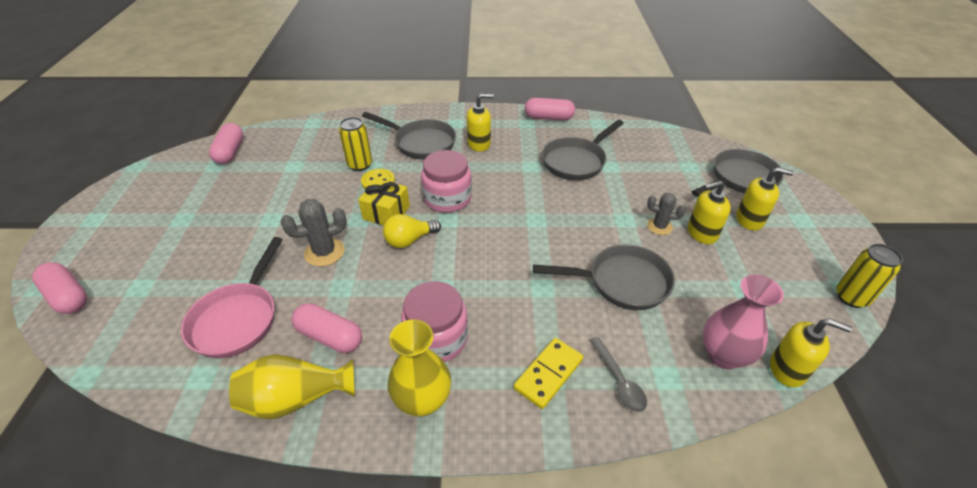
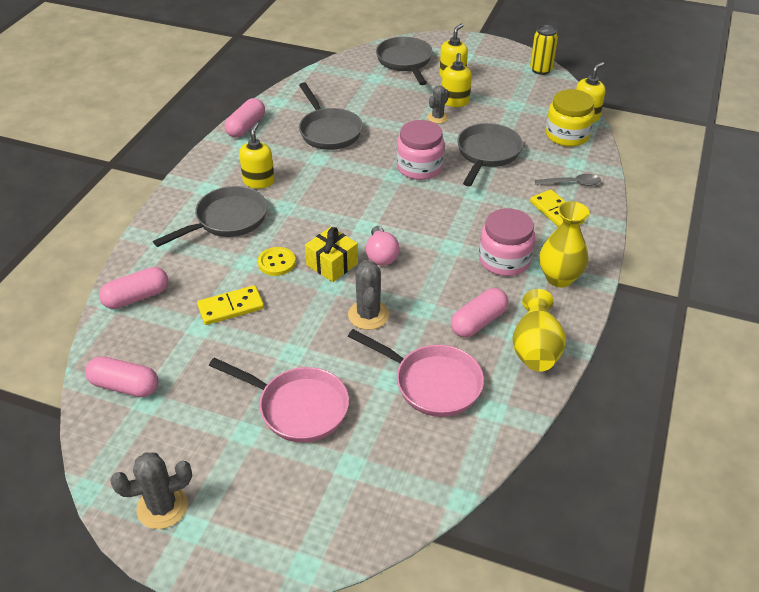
camera: 70 degrees left, 0 degrees up
pink capsule [32,262,87,314] -> pink capsule moved to [99,267,168,309]
yellow can [339,117,372,171] -> none
yellow light bulb [383,214,441,248] -> pink light bulb [366,226,400,266]
pink jar [421,150,472,213] -> pink jar moved to [396,120,445,180]
pink vase [703,275,784,369] -> yellow jar [546,89,595,147]
none -> grey cactus [110,452,192,529]
none -> yellow domino [197,285,264,325]
none -> pink pan [209,358,349,443]

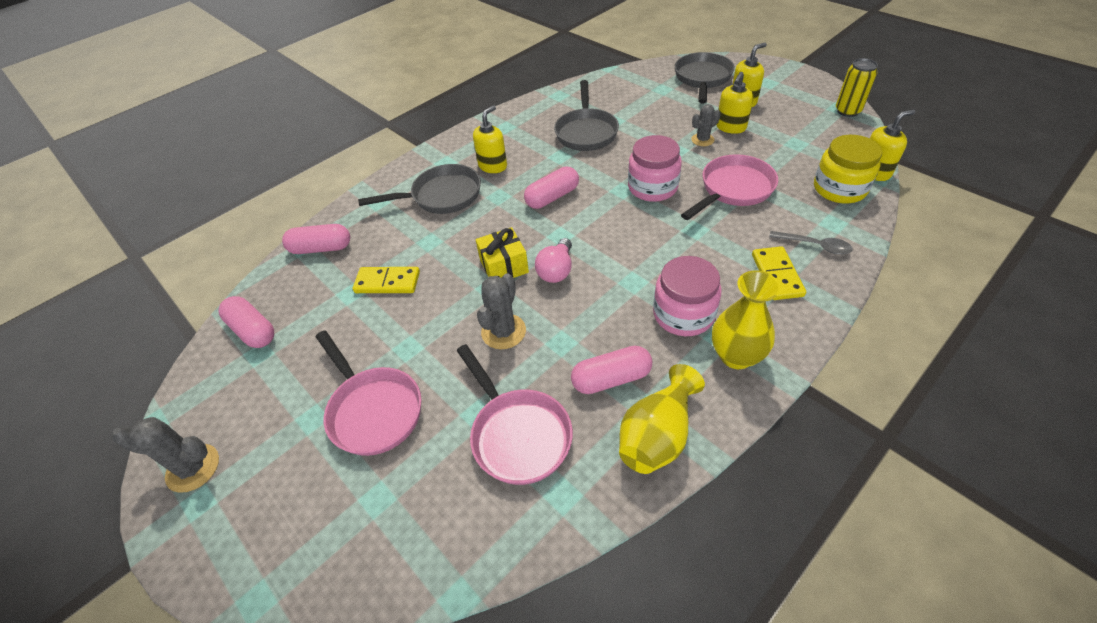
camera: 30 degrees right, 5 degrees up
pink capsule [225,98,265,137] -> pink capsule moved to [524,167,579,209]
yellow button [258,247,296,276] -> none
grey pan [457,123,523,186] -> pink pan [681,154,778,220]

